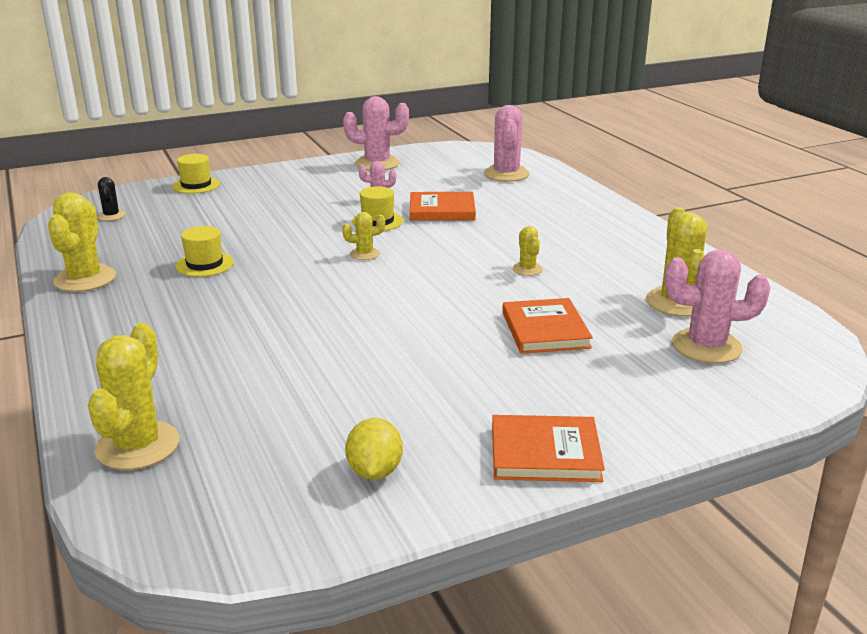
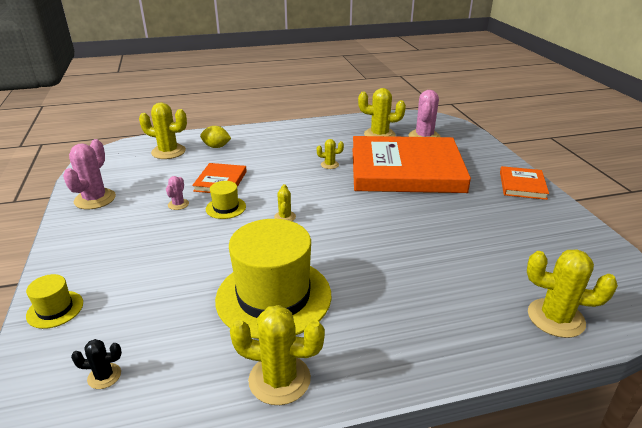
camera: 80 degrees left, 5 degrees up
yellow hat [175,226,234,277] -> yellow hat [215,219,331,339], size x2.26
yellow lemon [345,418,403,480] -> yellow lemon moved to [200,126,231,148]
pink cactus [484,105,529,182] -> yellow cactus [139,102,187,159]
orange book [502,298,593,354] -> orange book [353,136,471,193], size x2.33

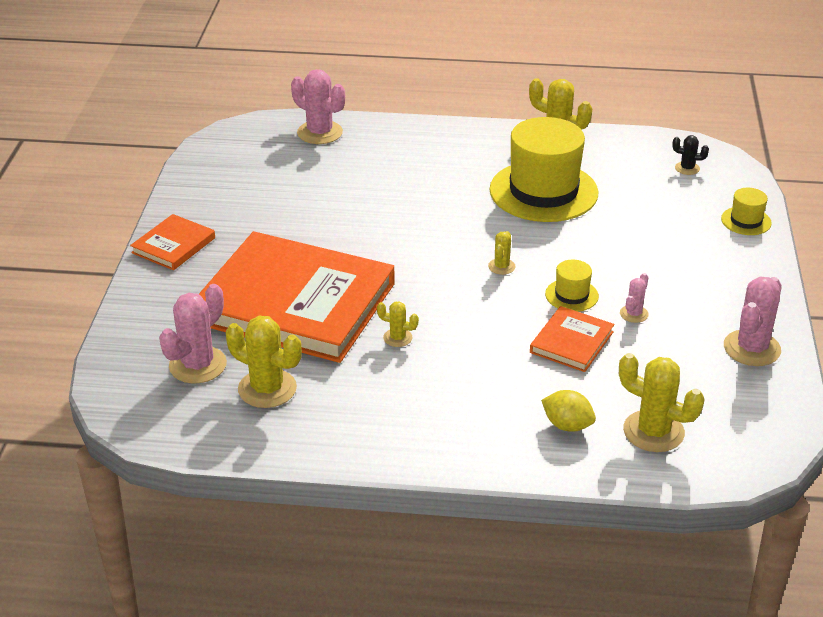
camera: 160 degrees left, 5 degrees up
yellow cactus [527,249,618,338] -> pink cactus [291,69,345,144]

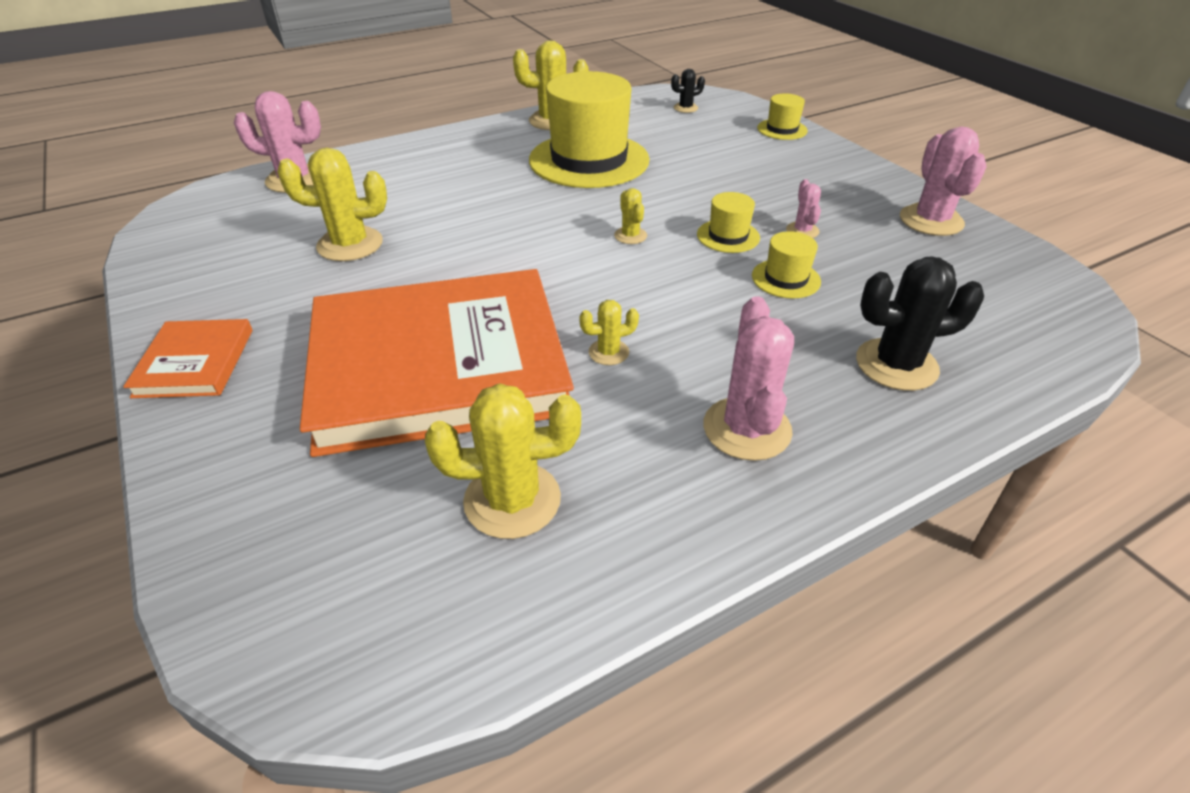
camera: 35 degrees left, 5 degrees up
pink cactus [159,284,227,383] -> pink cactus moved to [703,296,794,461]
orange book [530,306,614,372] -> yellow hat [752,231,821,298]
yellow lemon [541,390,596,432] -> black cactus [856,257,984,391]
yellow cactus [619,353,705,452] -> yellow cactus moved to [277,148,387,261]

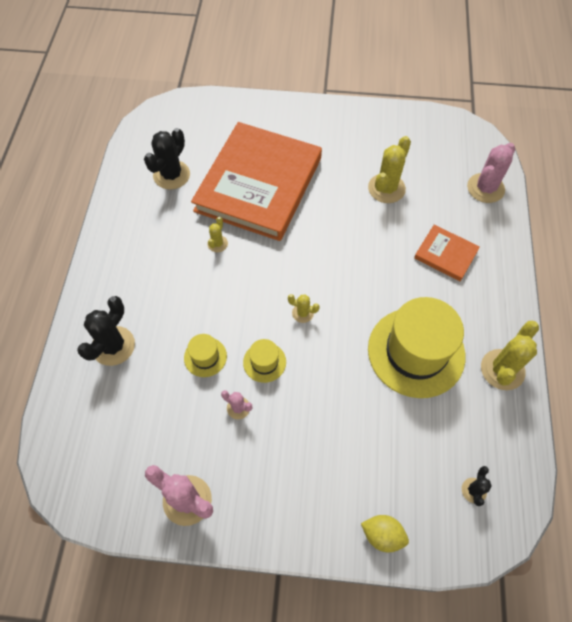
camera: 125 degrees right, 20 degrees up
orange book [123,319,253,398] -> orange book moved to [414,225,480,281]
yellow cactus [425,383,581,539] -> black cactus [144,128,190,190]
pink cactus [703,296,794,461] -> none
yellow hat [757,93,808,140] -> yellow lemon [361,515,409,552]

